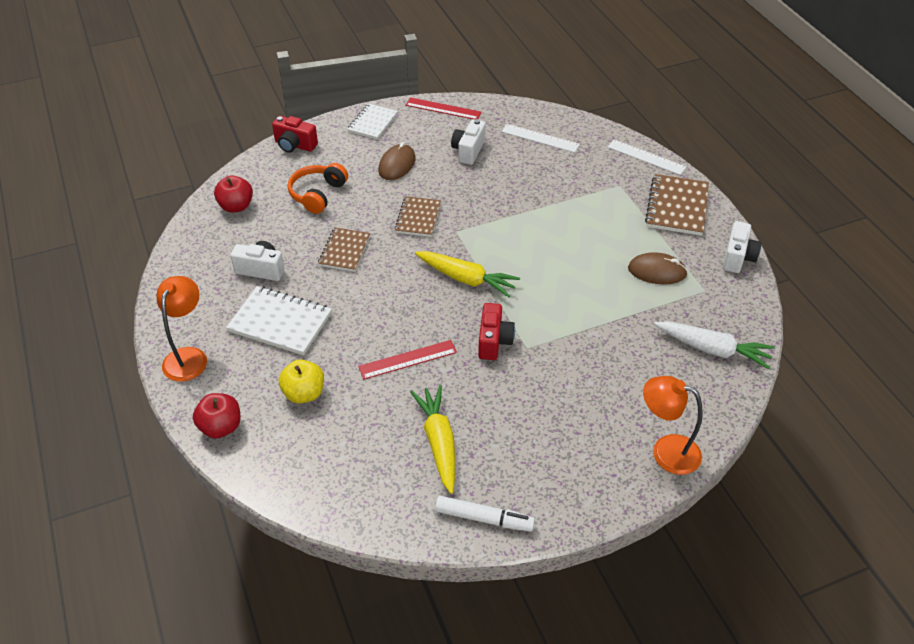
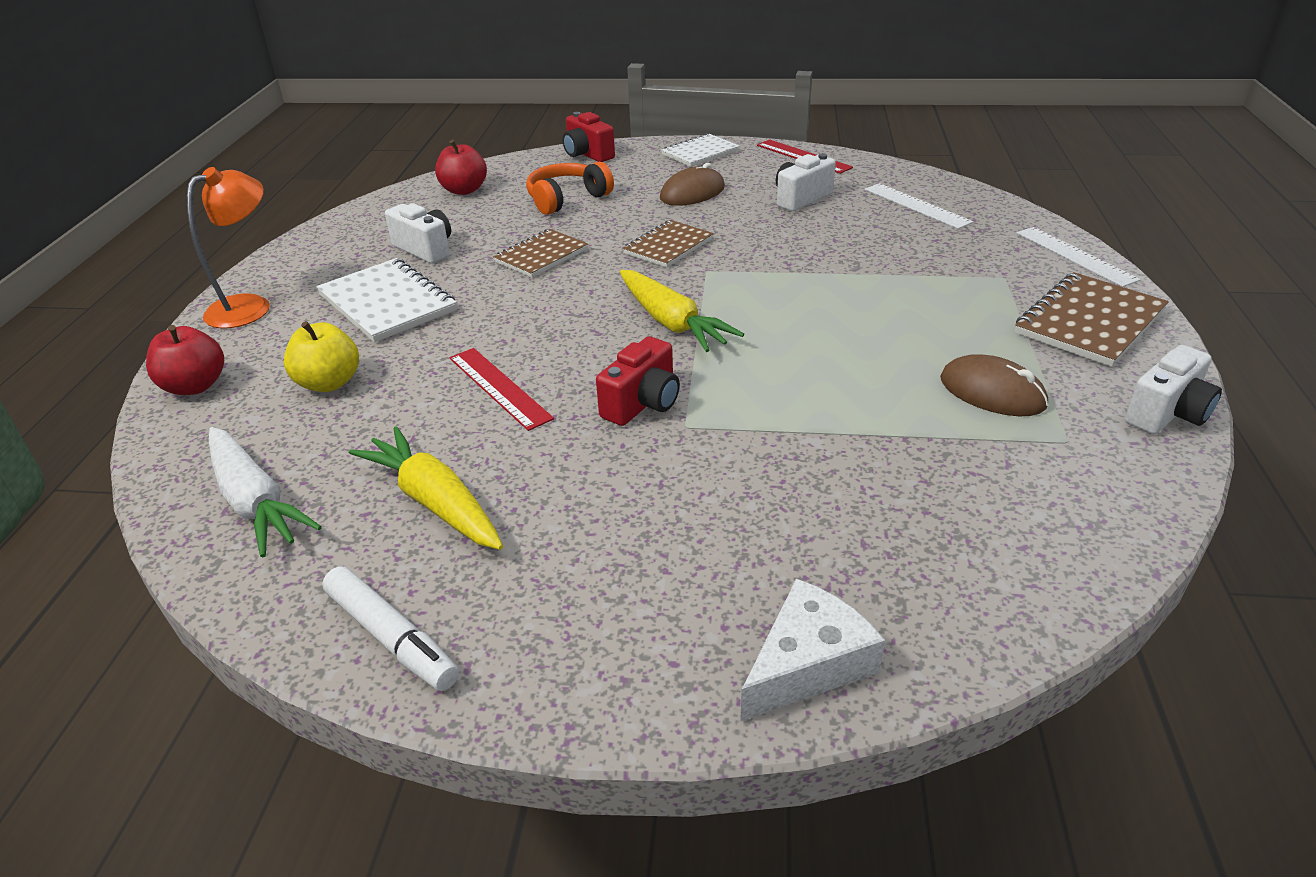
camera: 30 degrees right, 10 degrees down
red ruler [358,340,457,380] -> red ruler turned 45 degrees clockwise [449,348,554,431]
yellow carrot [410,385,456,494] -> yellow carrot turned 60 degrees counterclockwise [349,426,503,550]
orange lamp [643,376,703,475] -> white cheese [740,579,885,722]
white carrot [654,321,775,369] -> white carrot moved to [209,427,322,558]

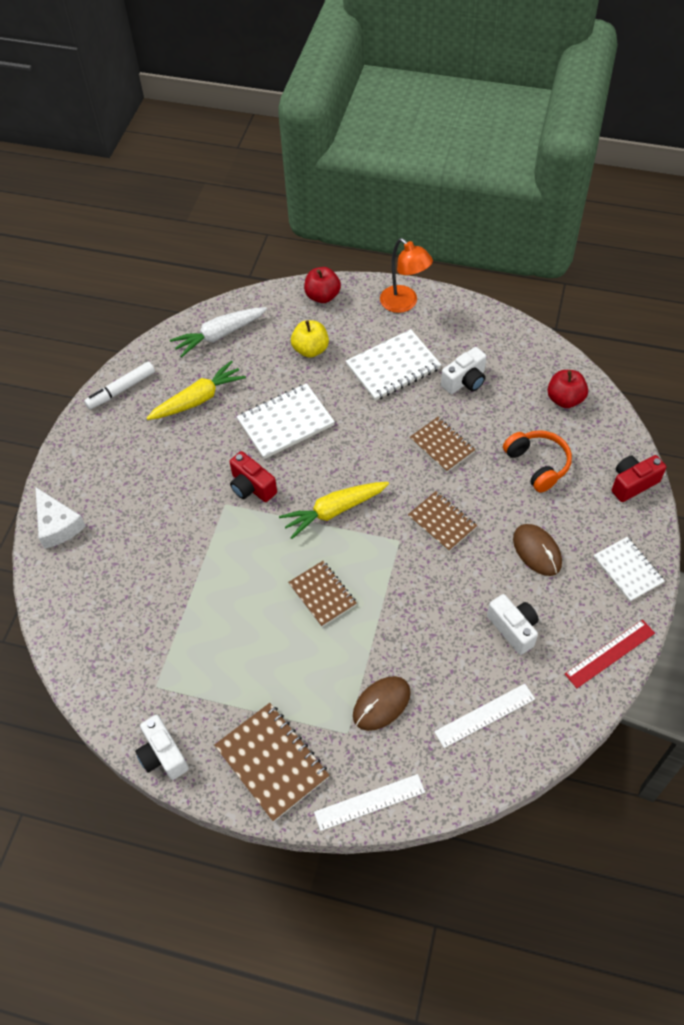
camera: 100 degrees right, 20 degrees up
red ruler [449,348,554,431] -> white notebook [236,383,335,459]
brown mouse [940,354,1048,416] -> brown mouse moved to [353,676,411,731]
none -> brown notebook [288,561,357,627]

